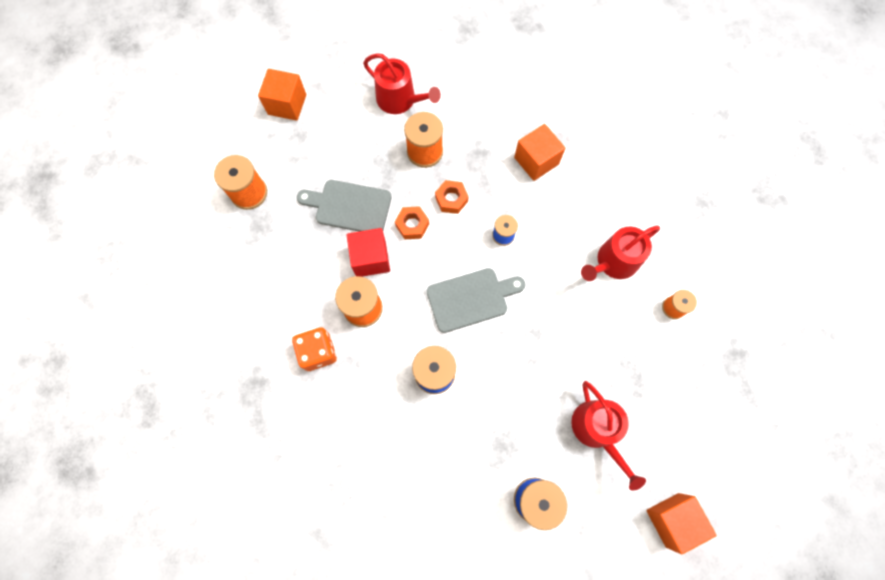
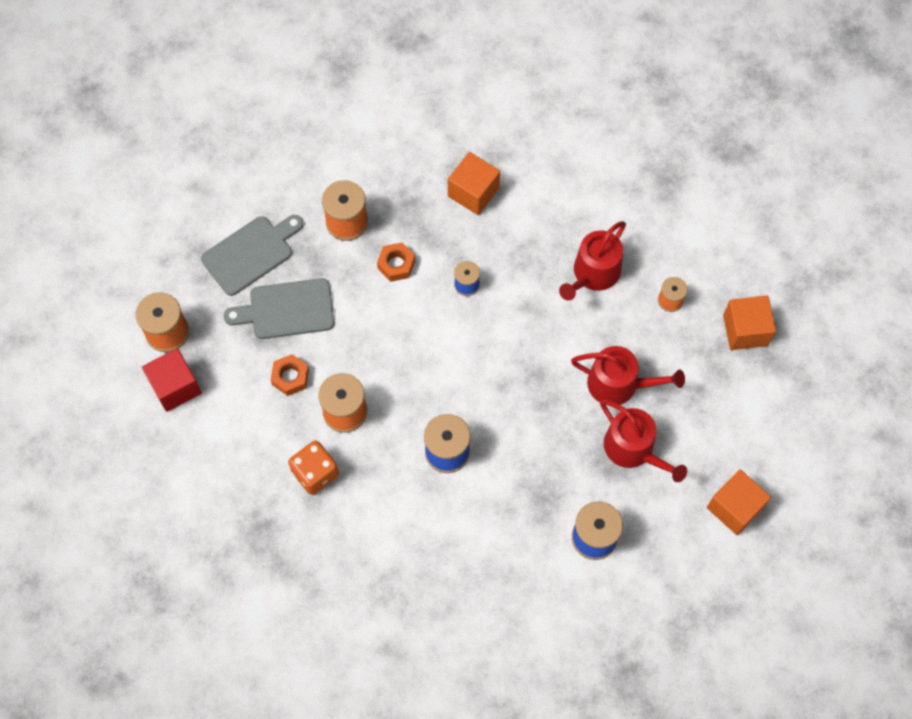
camera: 20 degrees left, 5 degrees down
orange cube [258,69,306,121] -> orange cube moved to [723,295,776,350]
red cube [347,228,390,277] -> red cube moved to [142,348,202,412]
red watering can [363,53,441,114] -> red watering can moved to [571,346,685,405]
orange nut [395,206,429,239] -> orange nut moved to [271,354,309,396]
grey cutting board [427,268,525,333] -> grey cutting board moved to [201,215,303,296]

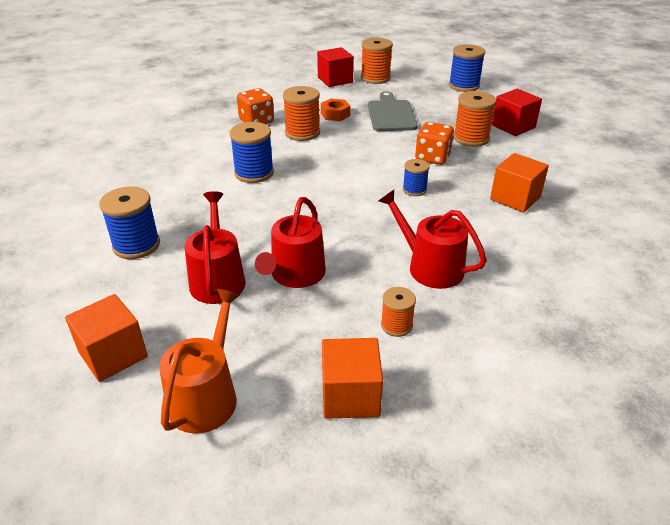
camera: 95 degrees right, 30 degrees down
grey cutting board [201,215,303,296] -> none
orange nut [377,243,415,282] -> orange dice [415,122,454,165]
red watering can [600,400,687,482] -> red watering can turned 120 degrees clockwise [184,191,246,304]
none -> orange watering can [159,289,241,434]
none -> blue spool [449,44,485,92]
none -> red cube [492,89,542,136]

